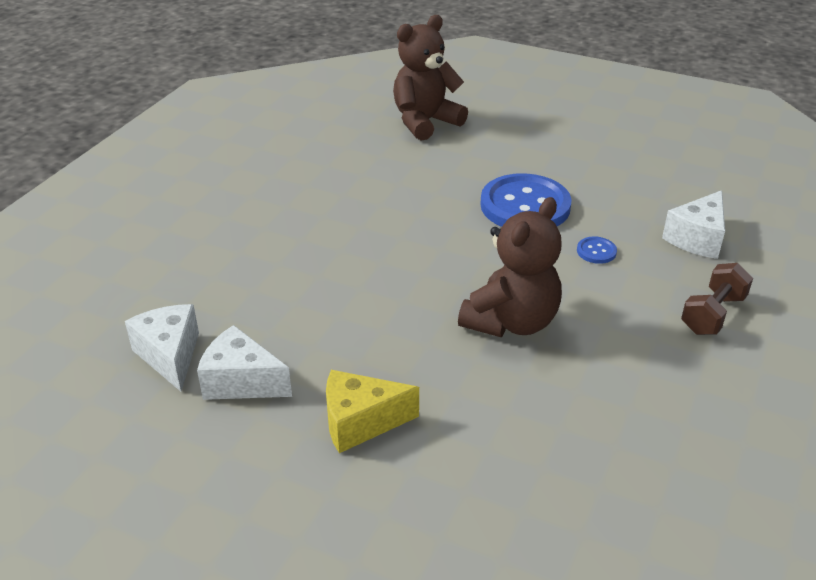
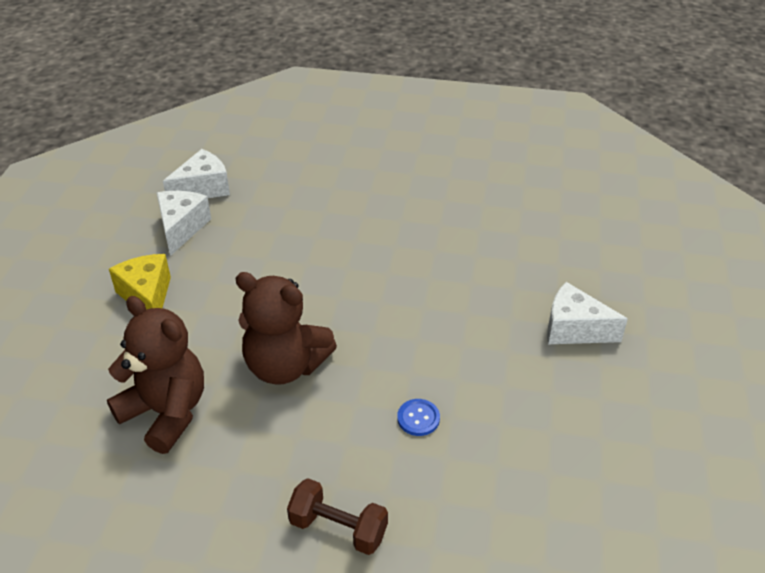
camera: 75 degrees right, 5 degrees up
brown teddy bear [393,15,468,141] -> brown teddy bear moved to [107,296,204,454]
blue button [480,173,571,227] -> none
white cheese [662,190,725,259] -> white cheese moved to [547,282,628,344]

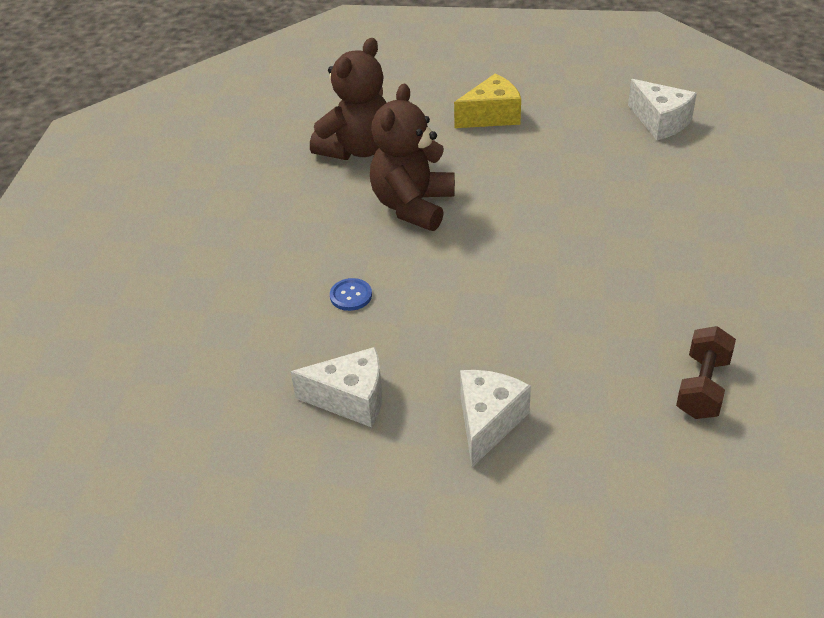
camera: 90 degrees right, 0 degrees up
white cheese [157,191,211,256] -> white cheese moved to [291,347,382,427]
brown dumbbell [287,478,388,555] -> brown dumbbell moved to [676,326,736,419]

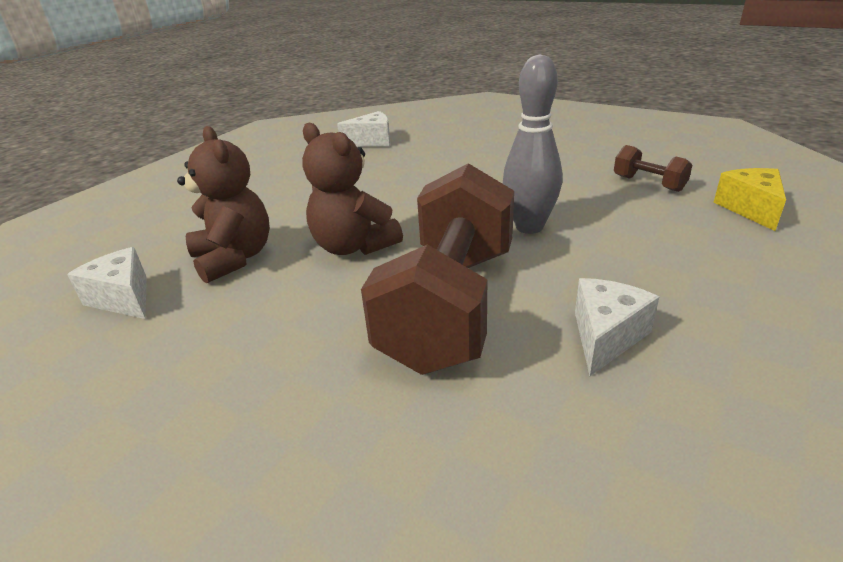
camera: 65 degrees left, 10 degrees down
blue button [330,278,372,311] -> brown dumbbell [361,163,514,375]
yellow cheese [454,73,521,128] -> yellow cheese moved to [714,168,786,231]
white cheese [460,370,531,467] -> white cheese moved to [67,247,147,319]
none -> grey bowling pin [503,54,562,234]

